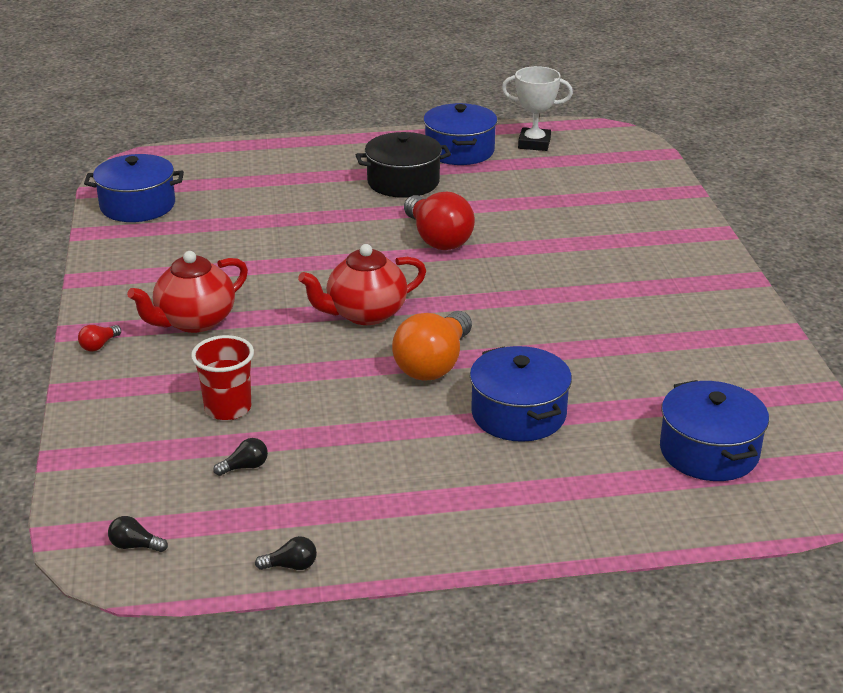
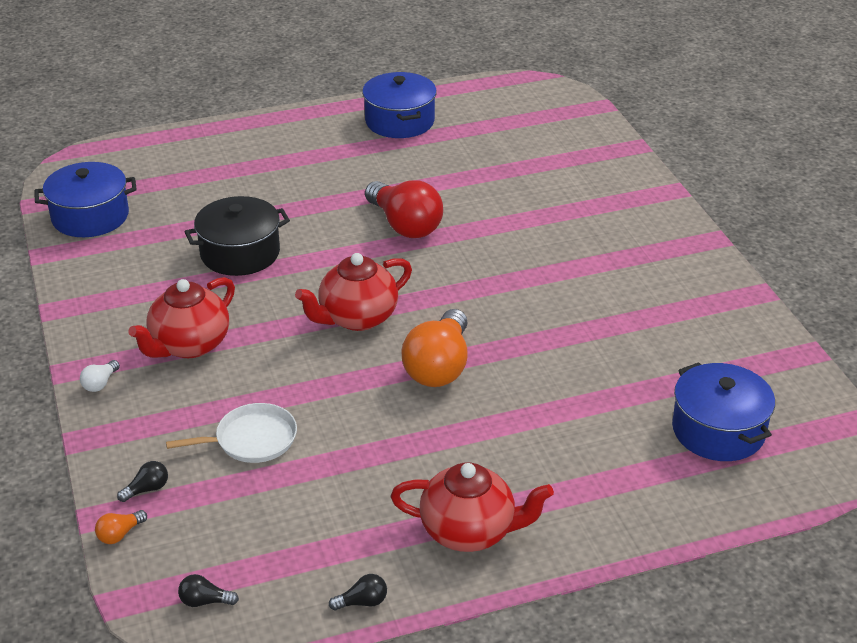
camera: 10 degrees left, 5 degrees up
red light bulb [78,325,121,351] -> white light bulb [80,360,120,392]
red cup [191,335,254,421] -> white pan [166,403,297,463]
black light bulb [213,438,268,476] -> black light bulb moved to [117,461,168,502]
black pot [356,132,451,198] -> black pot moved to [185,196,290,276]
blue pot [470,346,572,442] -> none
white trophy [502,66,573,151] -> none
none -> orange light bulb [95,510,147,544]
none -> red teapot [391,463,554,552]

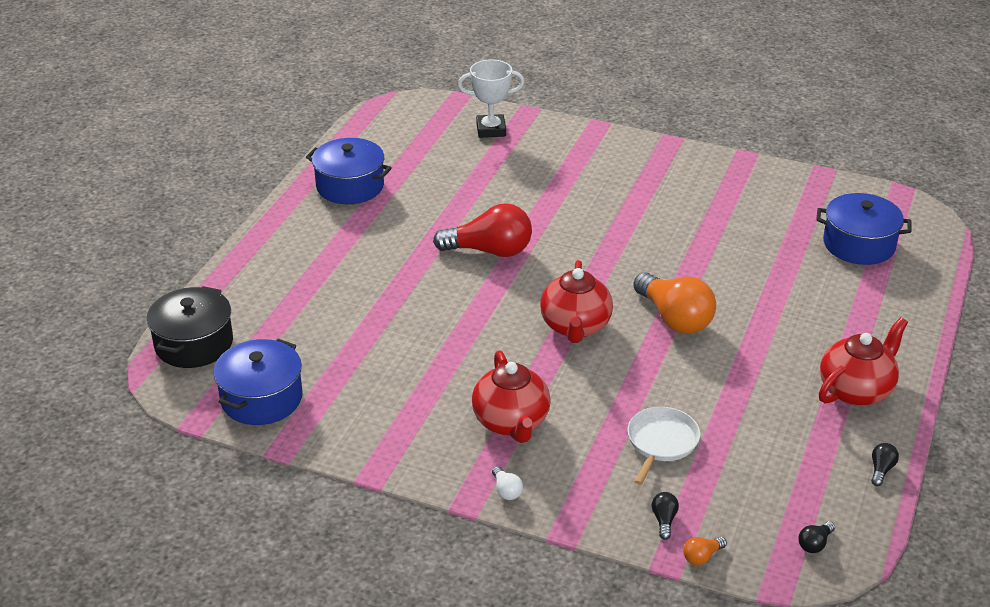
camera: 50 degrees left, 0 degrees up
orange light bulb [95,510,147,544] -> orange light bulb turned 60 degrees clockwise [683,537,727,565]
black pot [185,196,290,276] -> black pot moved to [147,286,233,368]
none -> white trophy [458,59,524,138]

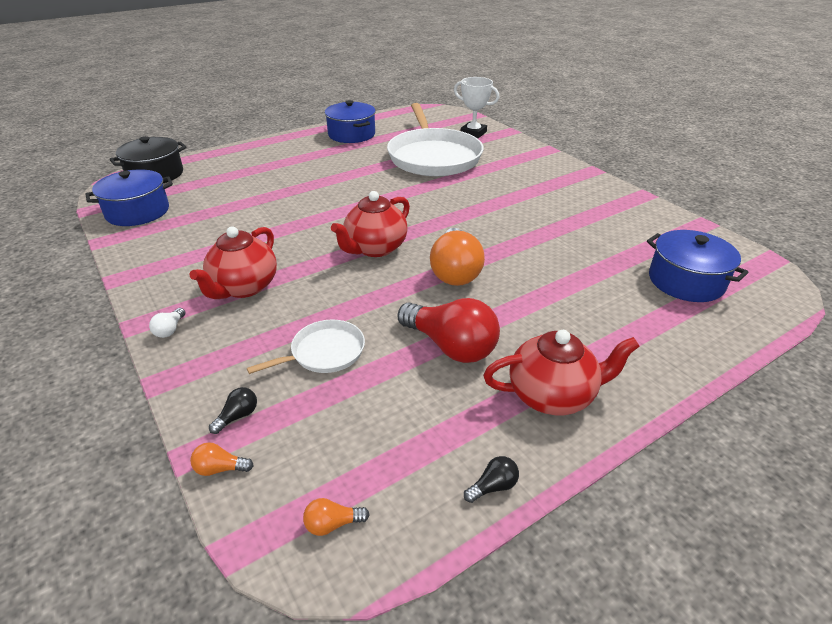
camera: 35 degrees right, 0 degrees up
red light bulb [433,203,532,257] -> red light bulb moved to [397,298,500,363]
black light bulb [798,521,835,553] -> orange light bulb [303,498,370,536]
none -> white pan [387,103,484,176]

